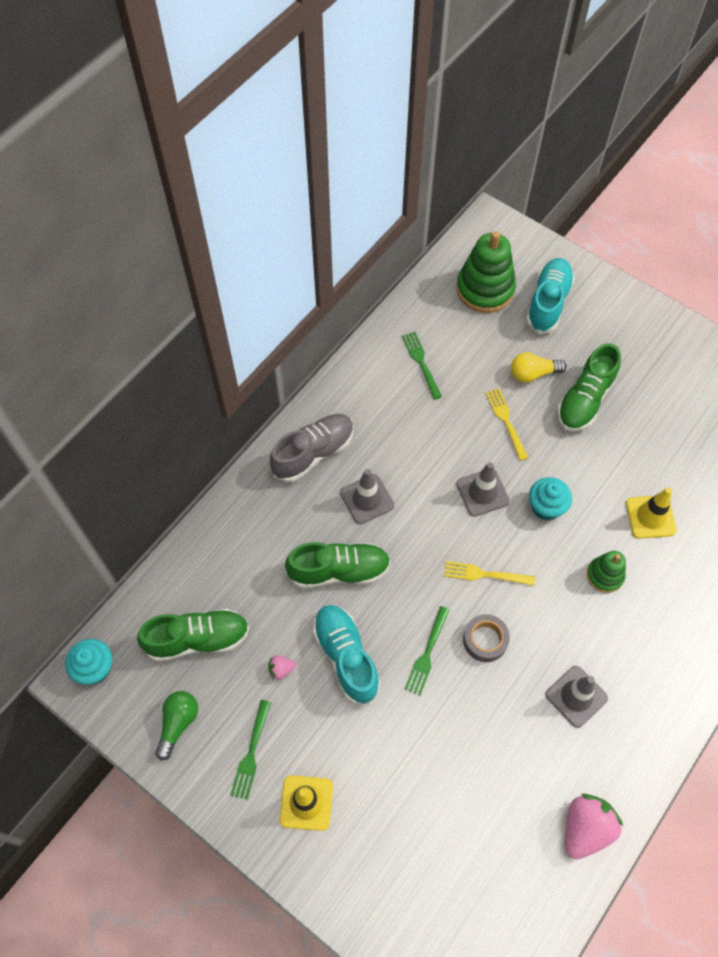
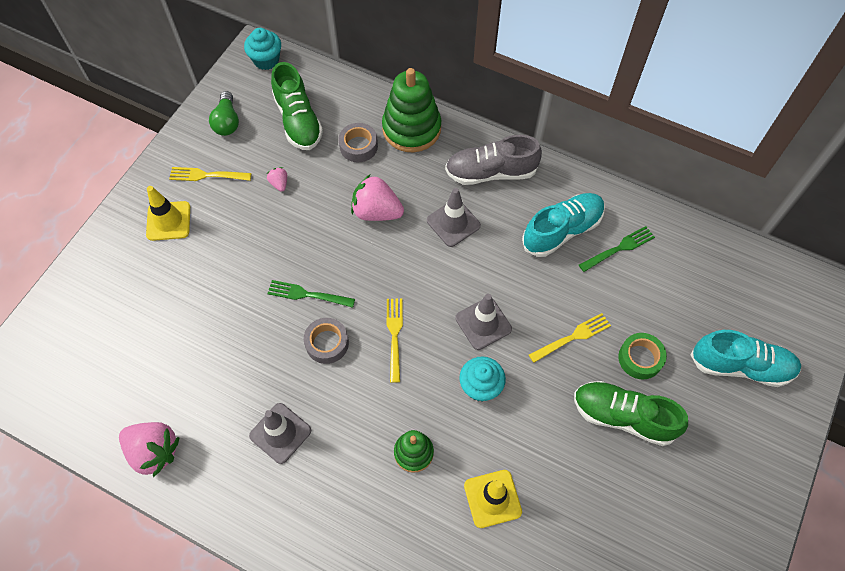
camera: 80 degrees right, 0 degrees up
green light bulb [155,691,198,760] -> green light bulb turned 75 degrees clockwise [209,91,239,136]
green fork [230,700,271,800] -> yellow fork [169,167,252,181]
grey shoe [270,414,354,482] -> grey shoe turned 135 degrees clockwise [445,135,542,185]
green shoe [285,542,391,589] -> pink strawberry [351,174,404,221]
turquoise shoe [313,605,380,704] -> turquoise shoe moved to [522,193,605,257]
green stacking toy [456,231,516,313] -> green stacking toy moved to [382,68,441,152]
yellow light bulb [511,352,567,383] -> green tape [618,333,667,380]
none -> grey tape [339,123,378,162]

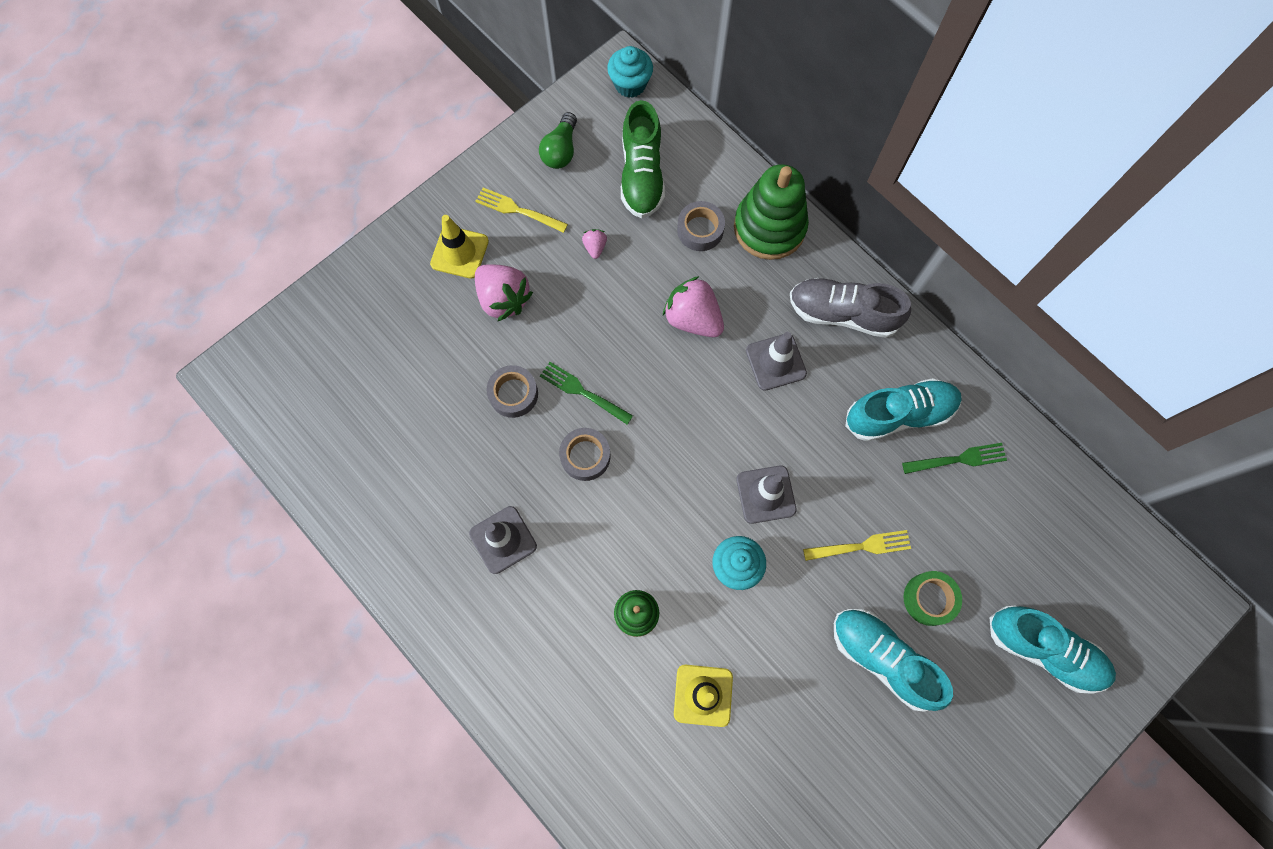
camera: 20 degrees right, 10 degrees up
pink strawberry [119,422,180,477] -> pink strawberry moved to [475,264,533,321]
yellow fork [387,299,403,383] -> none
green shoe [574,381,688,446] -> turquoise shoe [834,609,953,712]
none -> grey tape [486,365,538,418]

